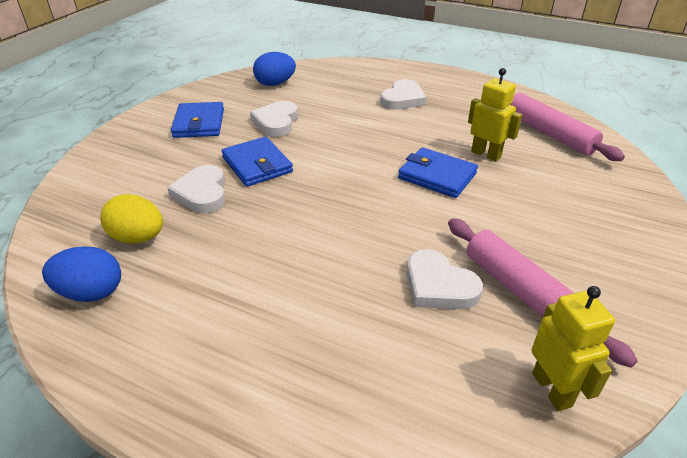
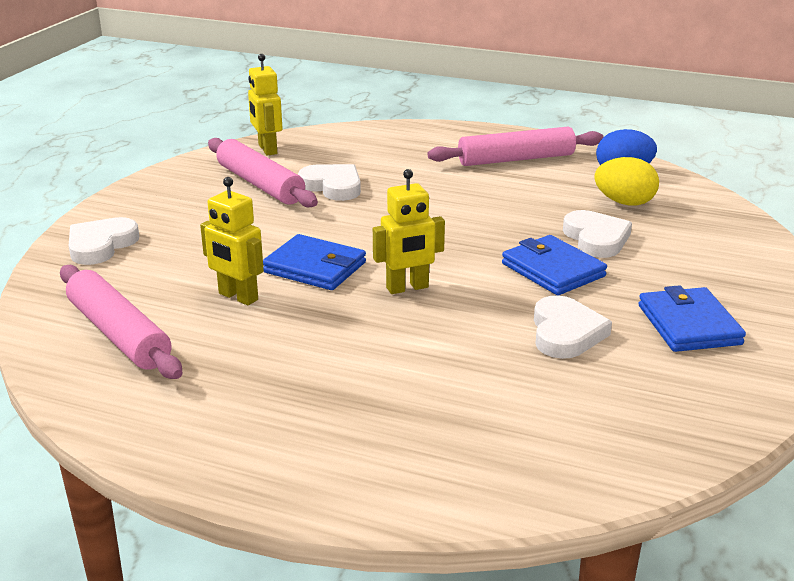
camera: 175 degrees right, 10 degrees down
blue egg [253,52,296,86] -> none
white heart [380,79,426,110] -> white heart moved to [69,217,139,265]
none -> yellow robot [373,169,445,294]
none -> pink rolling pin [428,127,604,166]

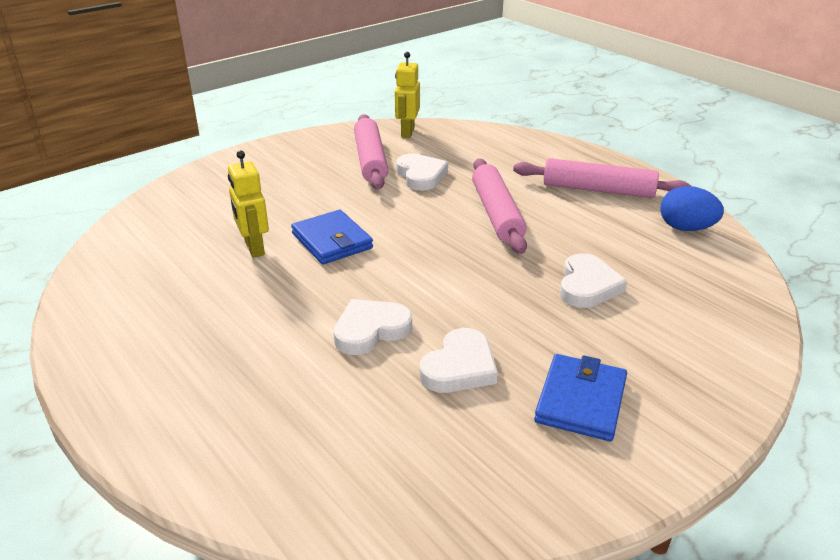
camera: 30 degrees right, 5 degrees up
pink rolling pin [60,265,183,379] -> pink rolling pin moved to [472,158,527,254]
white heart [69,217,139,265] -> white heart moved to [333,299,412,355]
yellow robot [373,169,445,294] -> none
blue wallet [502,235,607,295] -> none
yellow egg [594,157,659,206] -> none

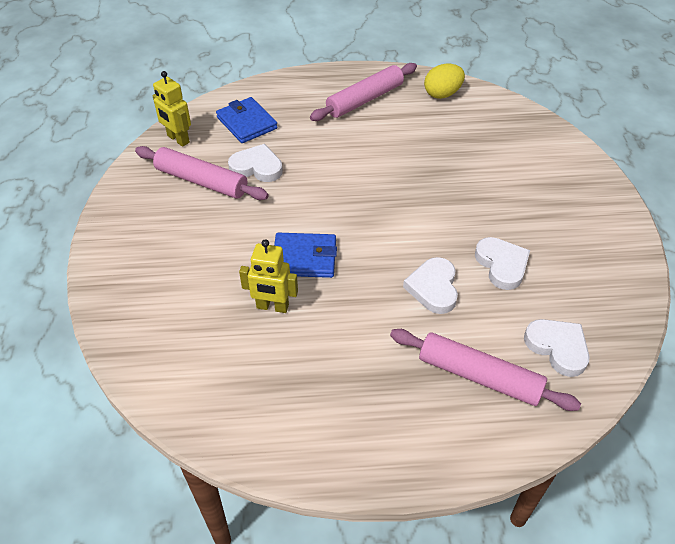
camera: 55 degrees left, 15 degrees up
pink rolling pin [472,158,527,254] -> pink rolling pin moved to [390,329,581,411]
blue wallet [534,354,627,441] -> blue wallet moved to [216,97,278,143]
white heart [560,253,627,308] -> white heart moved to [524,319,590,377]
blue egg [660,186,724,231] -> yellow egg [424,64,465,99]

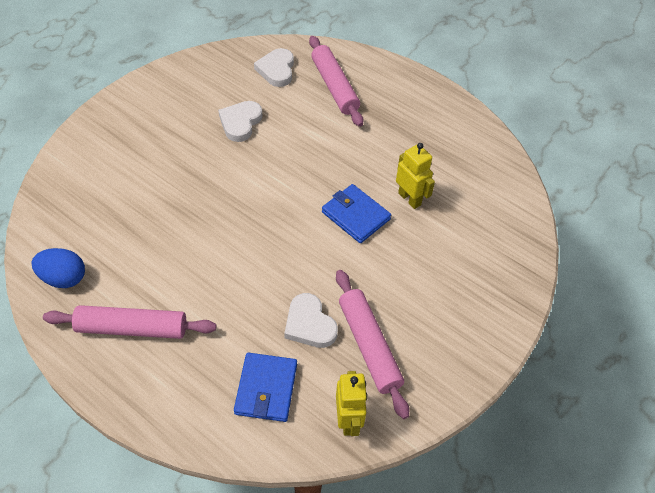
camera: 140 degrees left, 5 degrees up
white heart [403,257,458,314] -> none
yellow egg [424,64,465,99] -> blue egg [32,248,85,288]

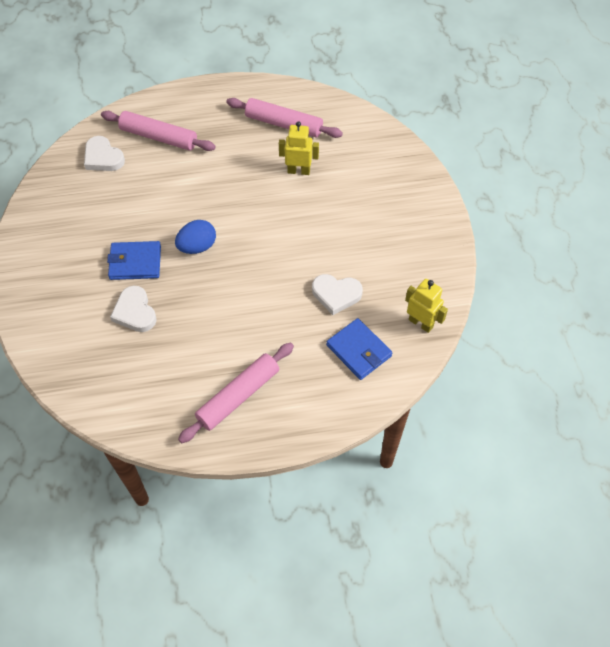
camera: 45 degrees left, 5 degrees up
blue egg [32,248,85,288] -> blue egg moved to [175,220,216,254]
white heart [218,101,262,142] -> white heart moved to [110,286,157,332]
blue wallet [322,184,391,243] -> blue wallet moved to [107,241,161,280]
pink rolling pin [336,270,409,419] -> pink rolling pin moved to [226,98,343,138]

